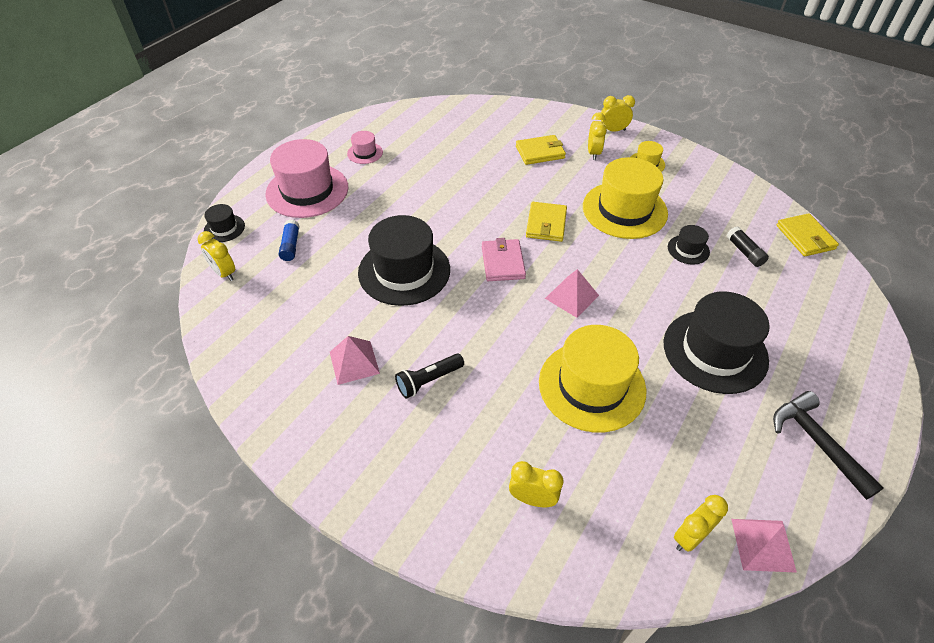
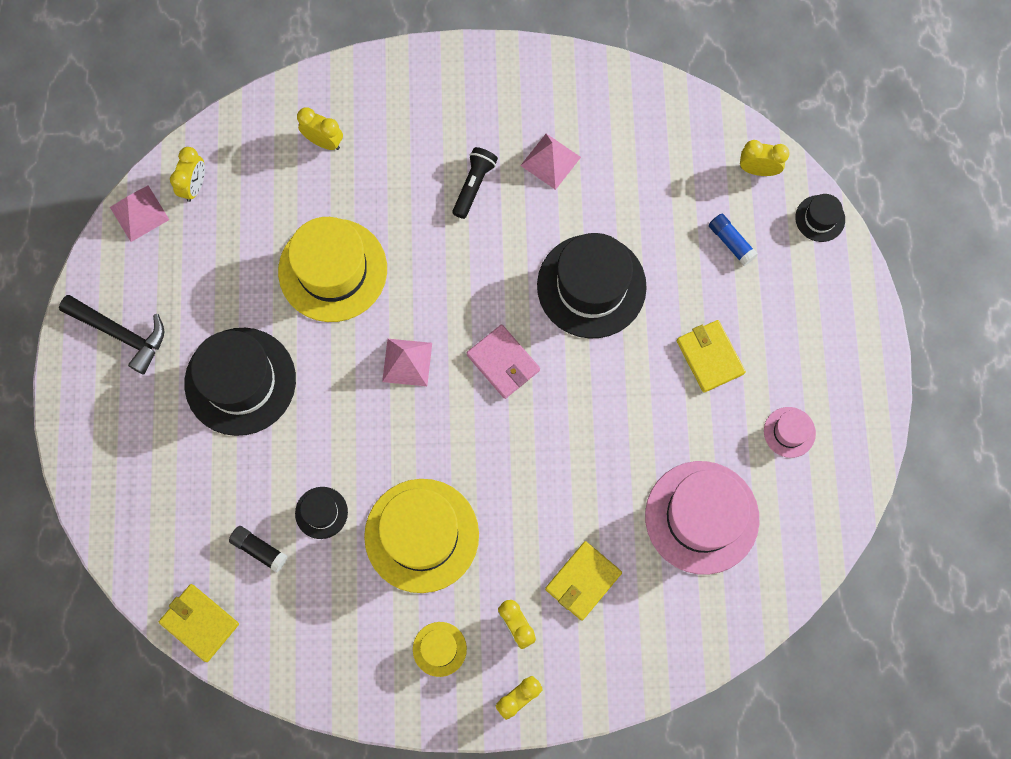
camera: 145 degrees right, 25 degrees up
pink hat [265,139,348,218] -> pink hat moved to [645,461,760,575]
yellow clock [509,461,563,507] -> yellow clock turned 135 degrees counterclockwise [297,107,343,150]
yellow wallet [526,202,567,242] -> yellow wallet moved to [677,320,746,393]

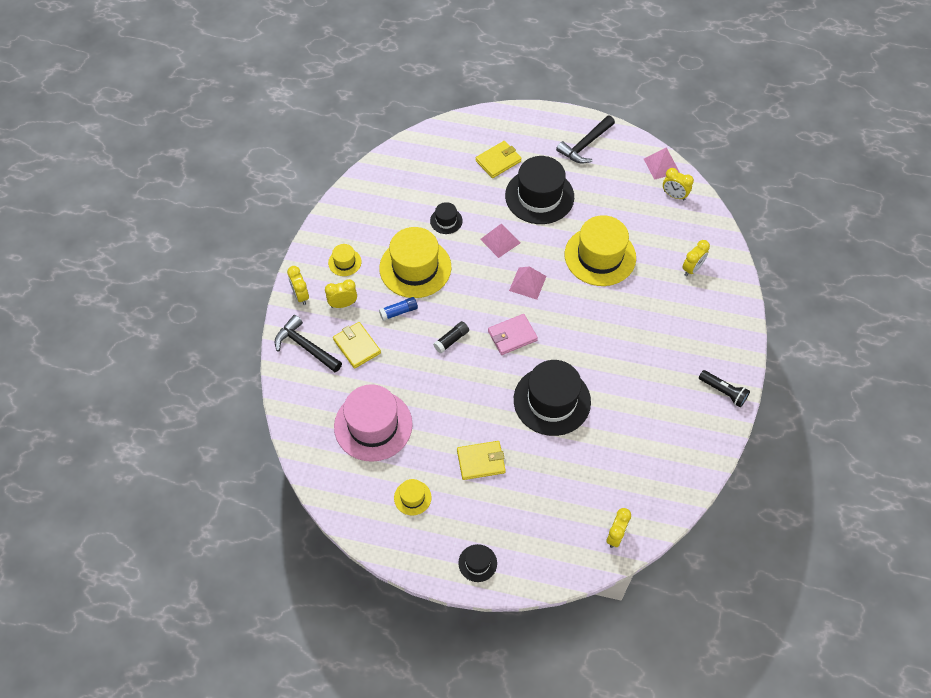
camera: 105 degrees right, 15 degrees down
yellow wallet [159,584,239,662] -> yellow wallet moved to [476,141,522,178]
black glue stick [229,526,288,572] -> black glue stick moved to [433,321,469,353]
black flashlight [452,147,498,219] -> black flashlight moved to [699,370,750,407]
pink pyramid [520,134,581,190] -> pink pyramid moved to [480,224,520,258]
blue glue stick [709,214,758,266] -> blue glue stick moved to [379,297,418,321]
pink hat [764,407,816,458] -> yellow hat [394,479,432,515]
black hat [795,194,845,242] -> black hat moved to [458,544,497,582]
none -> black hammer [275,315,342,372]

